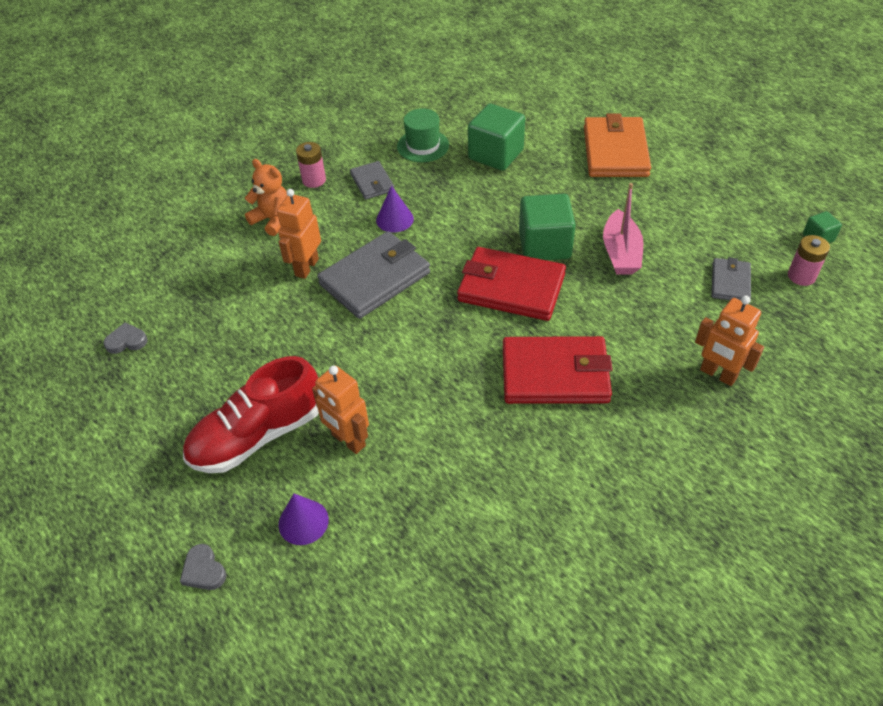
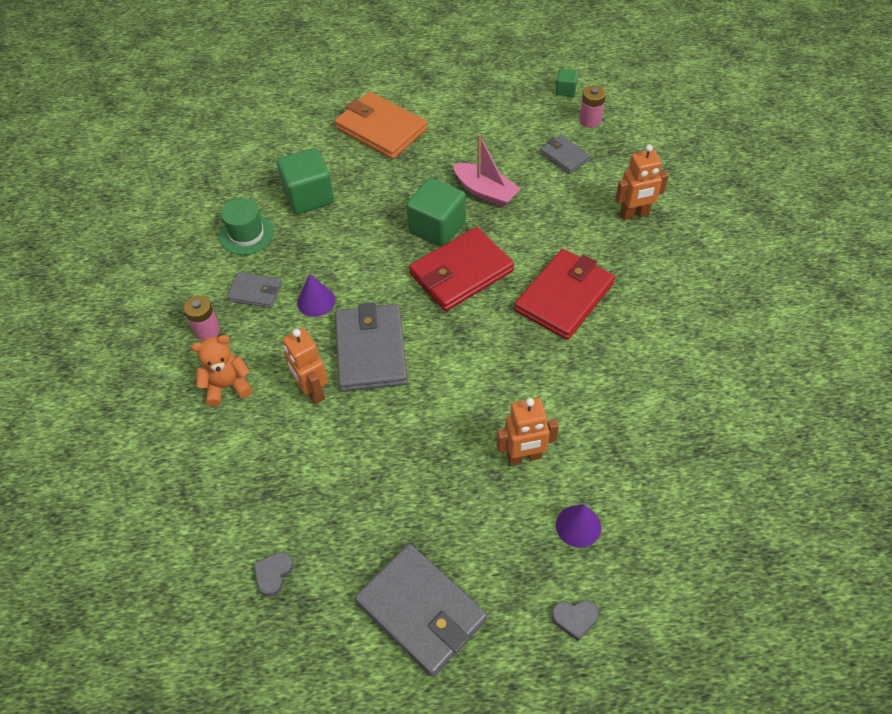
camera: 55 degrees left, 5 degrees up
red shoe [183,356,319,473] -> none
none -> grey wallet [355,544,487,677]

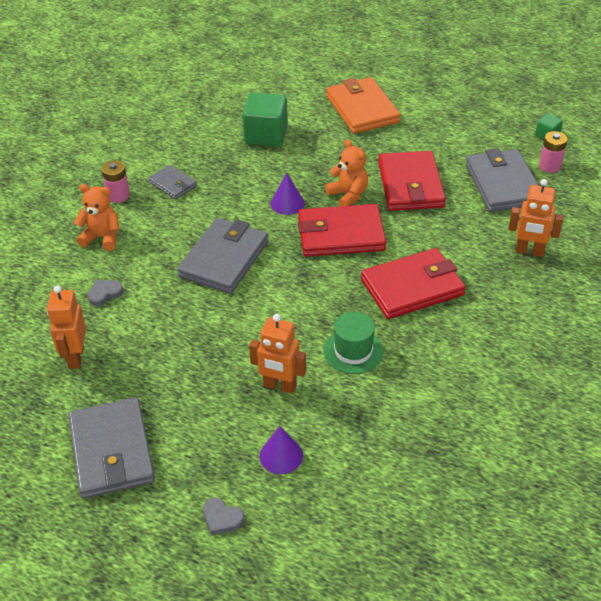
camera: 30 degrees right, 10 degrees down
green hat [219,198,274,255] -> green hat moved to [324,312,383,374]
grey heart [253,552,293,597] -> grey heart moved to [88,280,123,306]
orange robot [283,328,328,404] -> orange robot moved to [47,285,86,369]
purple cone [297,274,335,317] -> purple cone moved to [270,173,305,215]
green cube [406,178,466,247] -> orange teddy bear [325,139,368,206]
pink boat [453,134,521,207] -> red wallet [378,151,446,211]
grey wallet [540,135,591,174] -> grey wallet [465,148,539,212], size x1.88

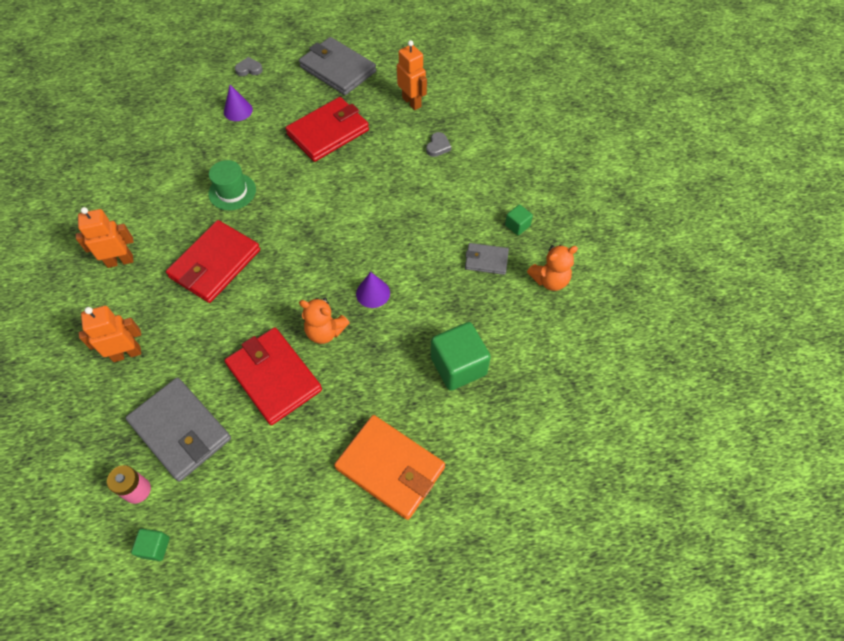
camera: 145 degrees right, 15 degrees up
orange teddy bear [74,184,119,251] -> orange teddy bear moved to [527,245,578,291]
pink battery [102,161,130,203] -> green cube [505,205,533,235]
grey wallet [177,218,268,294] -> none
orange robot [249,314,306,394] -> orange robot moved to [76,207,133,268]
red wallet [298,204,386,257] -> red wallet moved to [285,97,369,162]

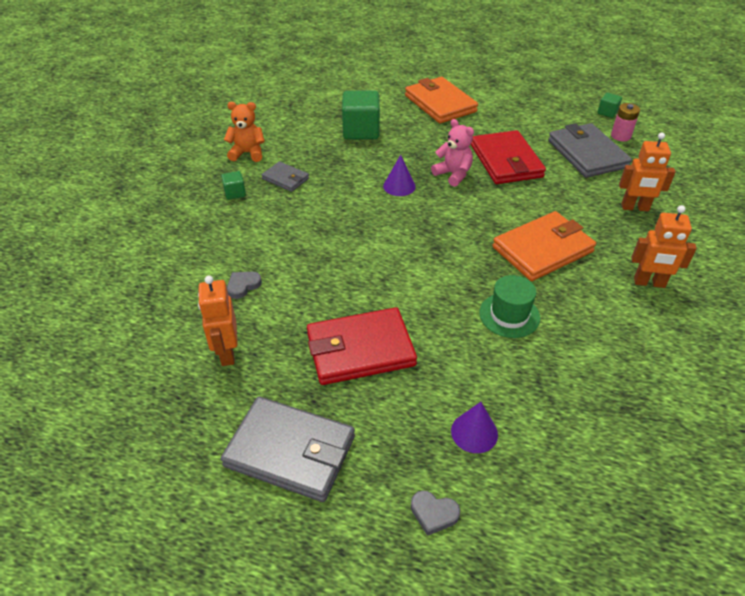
camera: 155 degrees left, 15 degrees down
red wallet [166,220,260,303] -> orange wallet [493,211,596,281]
grey wallet [299,37,376,95] -> grey wallet turned 45 degrees counterclockwise [221,396,355,502]
orange teddy bear [299,298,350,344] -> pink teddy bear [431,119,474,187]

